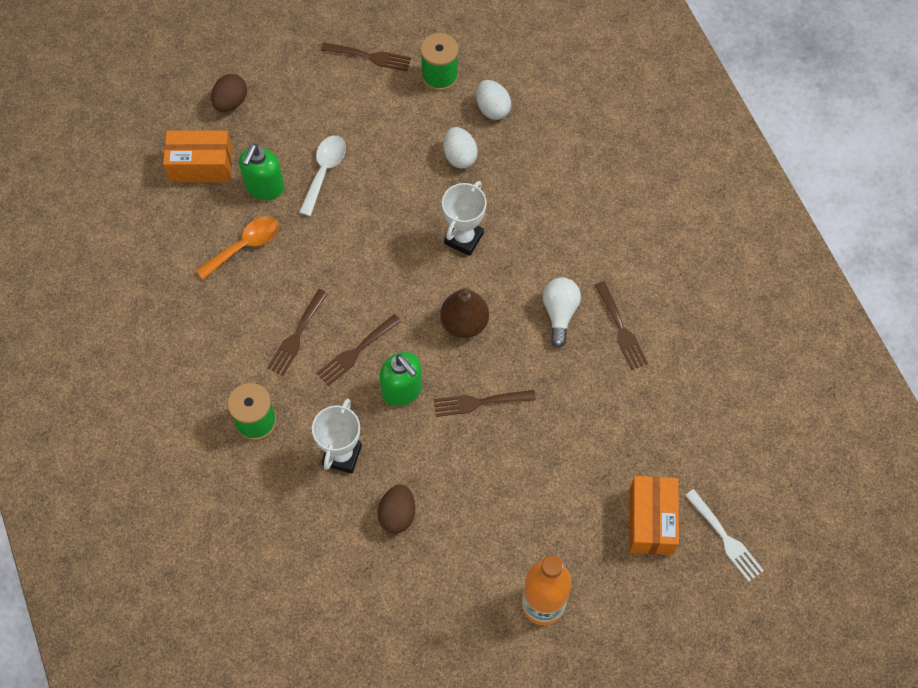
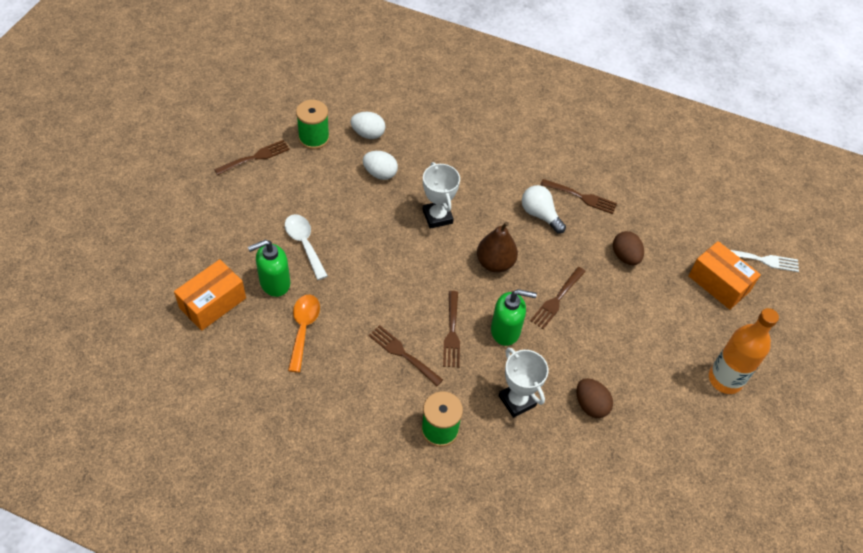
camera: 50 degrees left, 10 degrees down
brown egg [211,74,247,112] -> brown egg moved to [613,231,644,265]
green soap dispenser [239,144,284,200] -> green soap dispenser turned 90 degrees clockwise [248,240,290,297]
brown fork [267,289,328,376] -> brown fork turned 150 degrees clockwise [369,325,443,386]

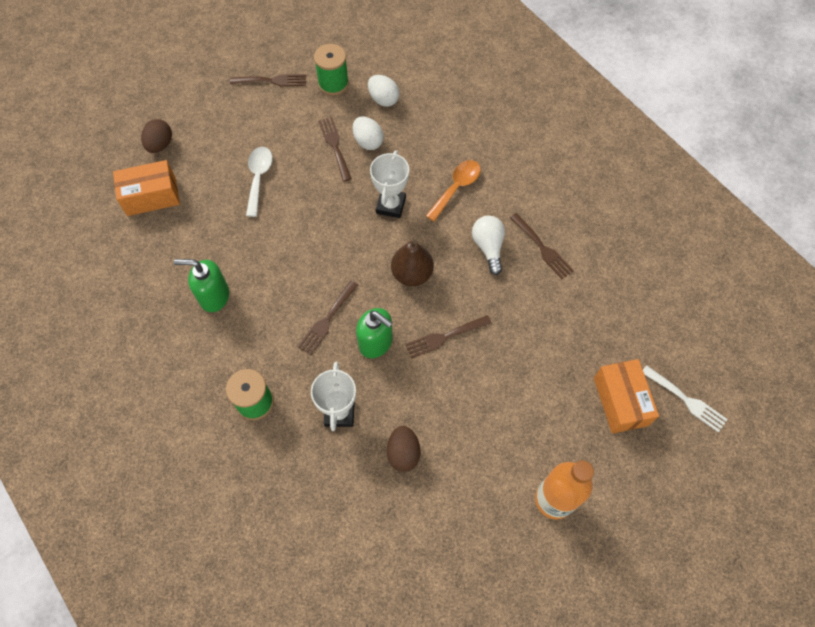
camera: 35 degrees right, 10 degrees up
green soap dispenser [248,240,290,297] -> green soap dispenser moved to [174,259,229,312]
orange spoon [288,295,320,373] -> orange spoon moved to [426,160,481,222]
brown fork [369,325,443,386] -> brown fork moved to [319,117,352,181]
brown egg [613,231,644,265] -> brown egg moved to [141,119,172,153]

